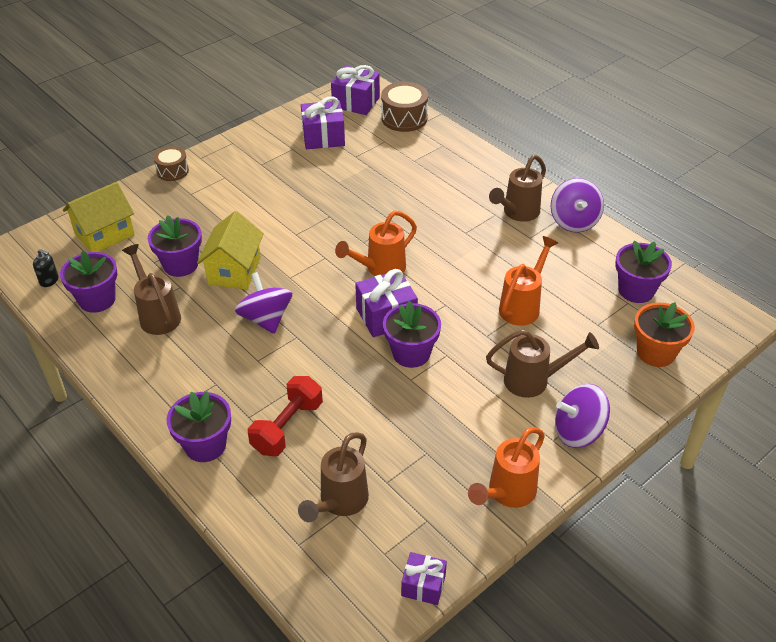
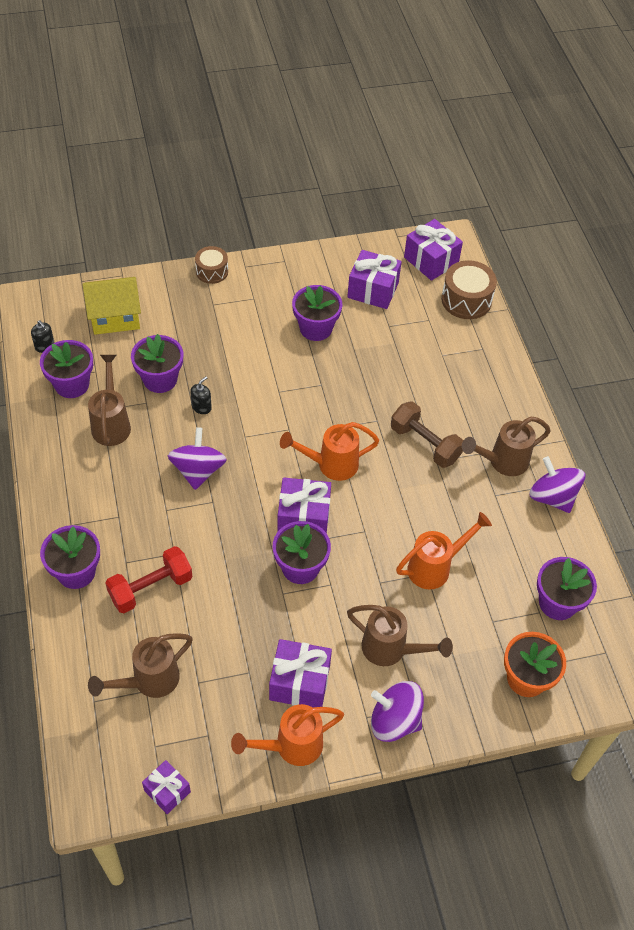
camera: 25 degrees right, 10 degrees up
yellow house [197,211,264,290] -> black soap dispenser [190,376,212,414]
purple spinning top [551,178,604,233] -> purple spinning top turned 120 degrees clockwise [529,456,585,513]
none -> purple gift [269,639,332,707]
none -> purple flower pot [292,285,342,341]
none -> brown dumbbell [391,401,463,468]

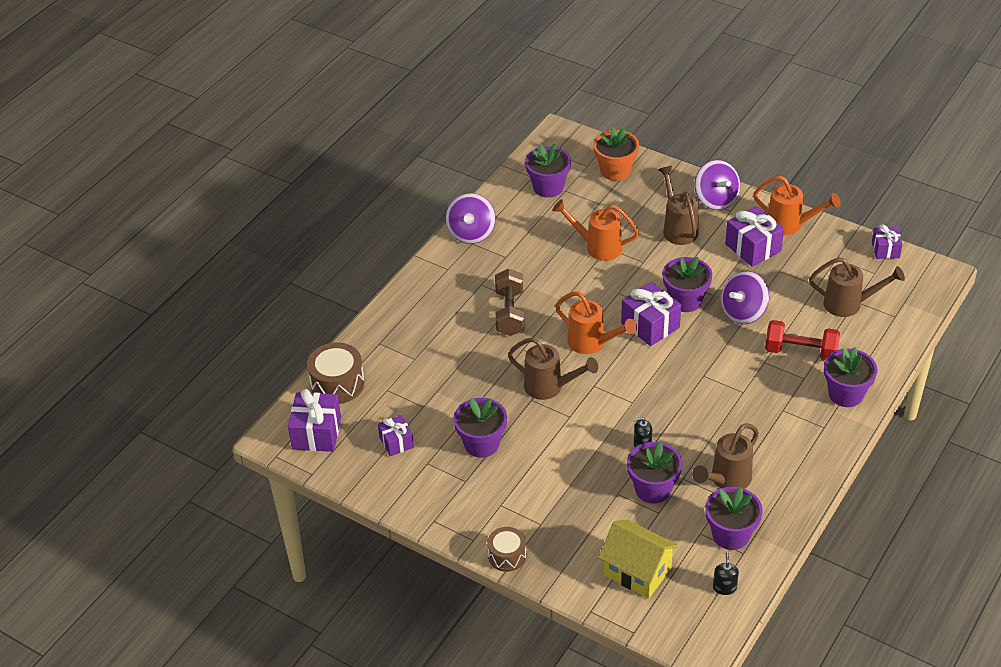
camera: 130 degrees left, 10 degrees down
purple spinning top [168,427,227,490] -> purple spinning top moved to [721,271,770,324]
purple gift [347,250,402,309] -> purple gift [378,415,414,456], size x0.61
brown watering can [462,417,551,476] -> brown watering can moved to [508,337,598,400]

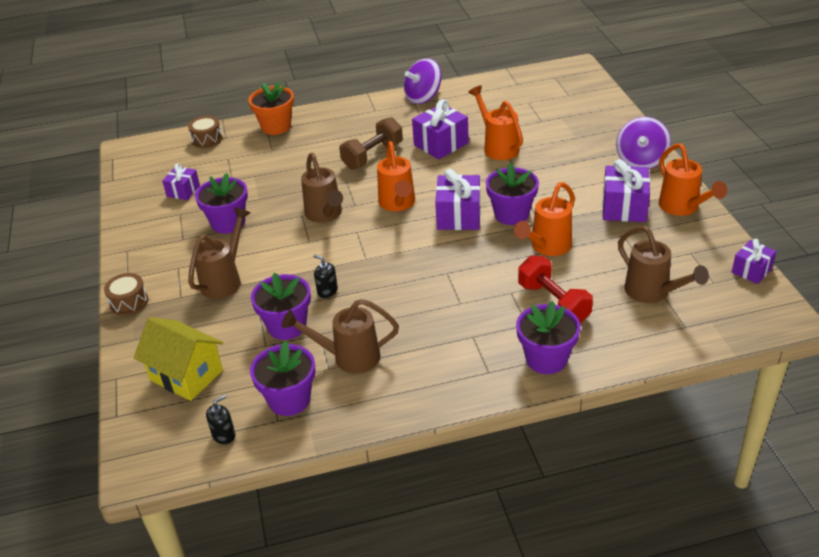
camera: 45 degrees right, 5 degrees down
purple gift [288,389,341,452] -> purple gift moved to [412,99,469,159]
brown drum [307,342,365,404] -> brown drum [188,116,223,148], size x0.64
purple flower pot [525,144,571,198] -> none
orange flower pot [593,127,639,181] -> orange flower pot moved to [248,82,294,135]
yellow house [598,520,679,598] -> yellow house turned 45 degrees counterclockwise [134,317,223,401]
brown watering can [658,166,698,245] -> brown watering can moved to [188,207,250,299]
purple spinning top [721,271,770,324] -> orange watering can [514,182,575,256]

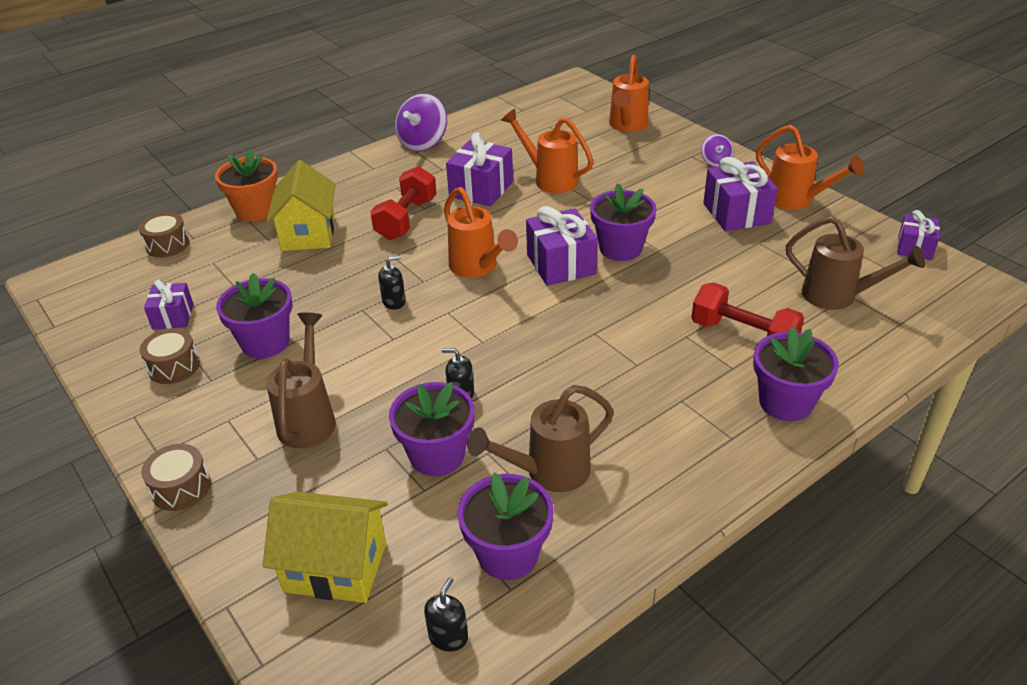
camera: 25 degrees left, 0 degrees up
brown watering can [301,153,343,223] -> black soap dispenser [378,255,406,310]
brown dumbbell [339,117,403,169] -> red dumbbell [370,166,436,240]
orange watering can [514,182,575,256] -> orange watering can moved to [609,55,649,132]
purple spinning top [616,117,671,169] -> purple spinning top [701,134,734,167], size x0.54
none -> brown drum [140,328,200,384]
none -> yellow house [266,160,336,251]

